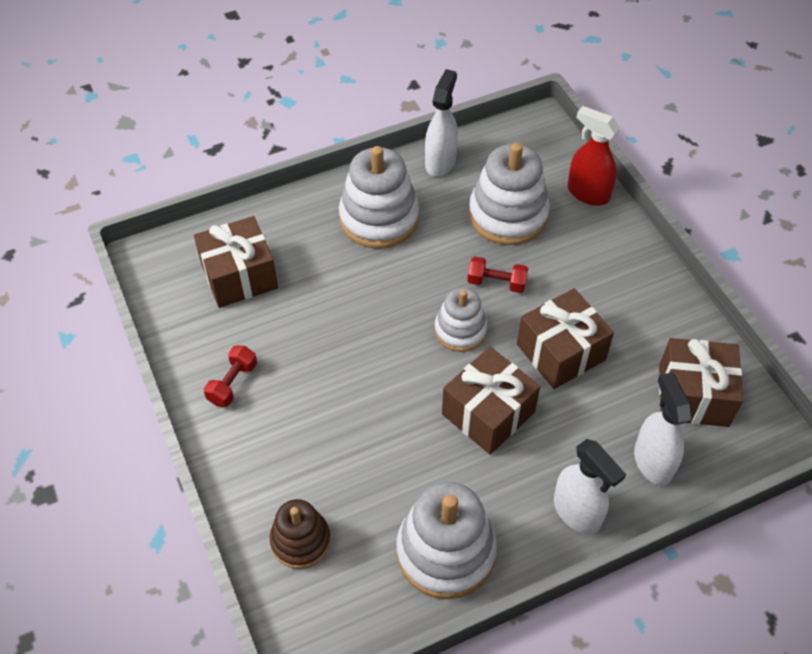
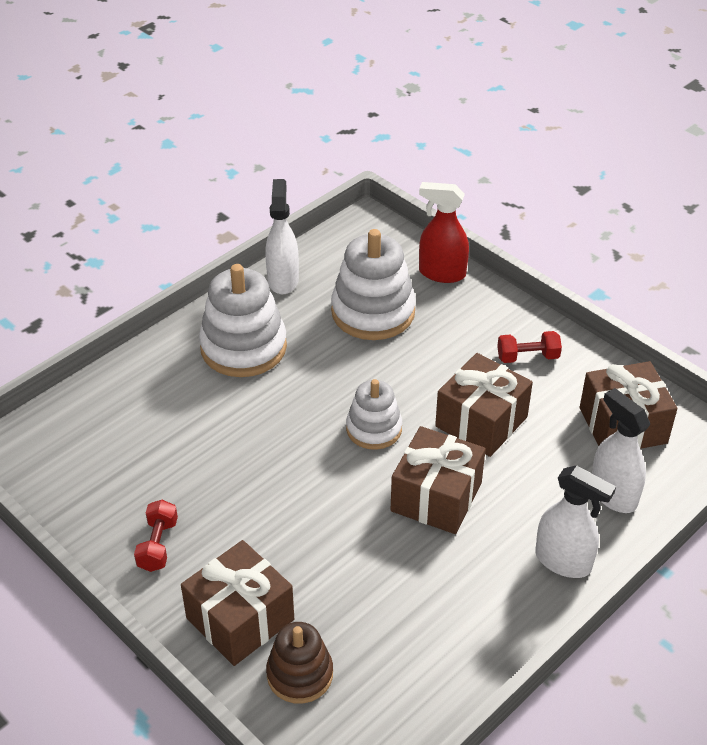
camera: 20 degrees left, 10 degrees down
brown gift [194,216,278,308] -> brown gift moved to [181,540,294,666]
white stacking toy [396,482,497,599] -> none
red dumbbell [467,257,528,293] -> red dumbbell moved to [497,331,562,363]

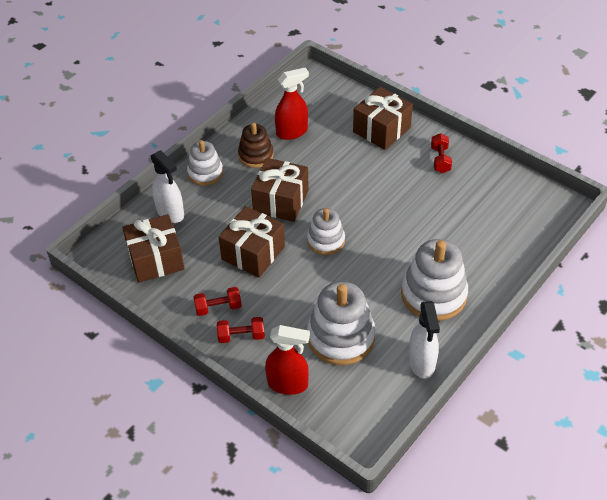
camera: 175 degrees right, 5 degrees up
brown stacking toy [266,622,333,704] -> brown stacking toy moved to [238,123,274,168]
white spray bottle [535,465,616,578] -> white stacking toy [187,140,223,186]
none -> red dumbbell [217,317,265,343]
none -> red spray bottle [275,67,309,140]

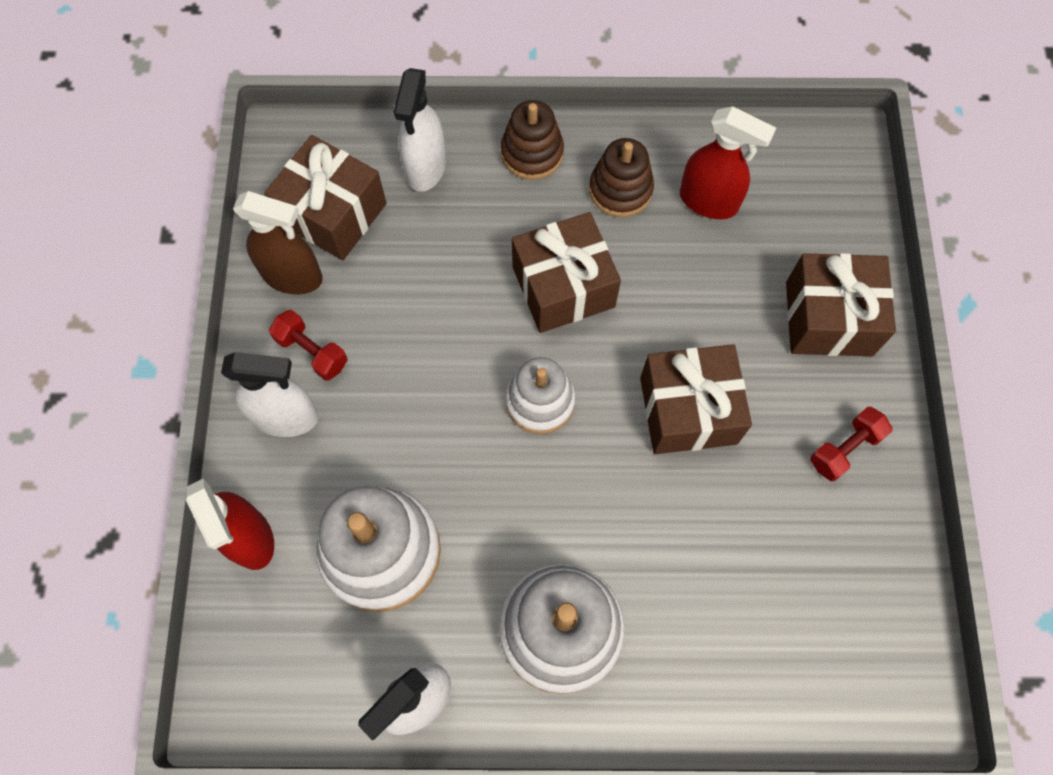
camera: 50 degrees right, 20 degrees up
white stacking toy [187,140,223,186] -> brown stacking toy [501,100,564,180]
red dumbbell [217,317,265,343] -> white spray bottle [221,352,318,437]
brown gift [219,206,285,278] -> brown gift moved to [640,344,752,454]
none -> brown spray bottle [233,191,323,295]

